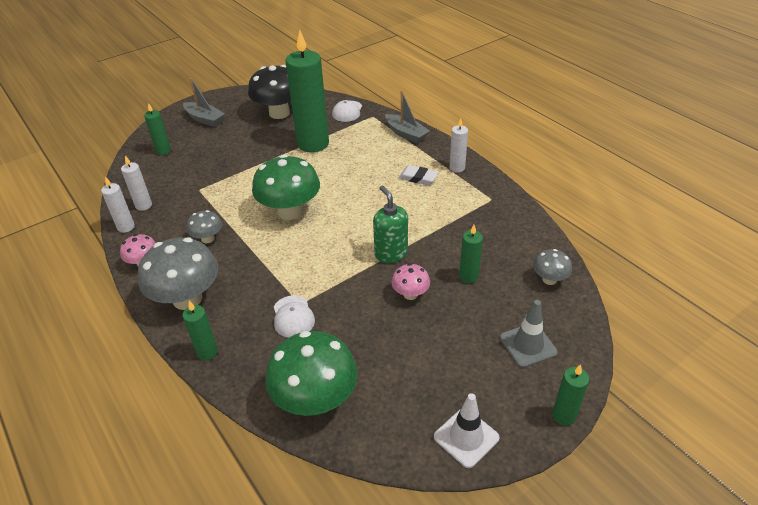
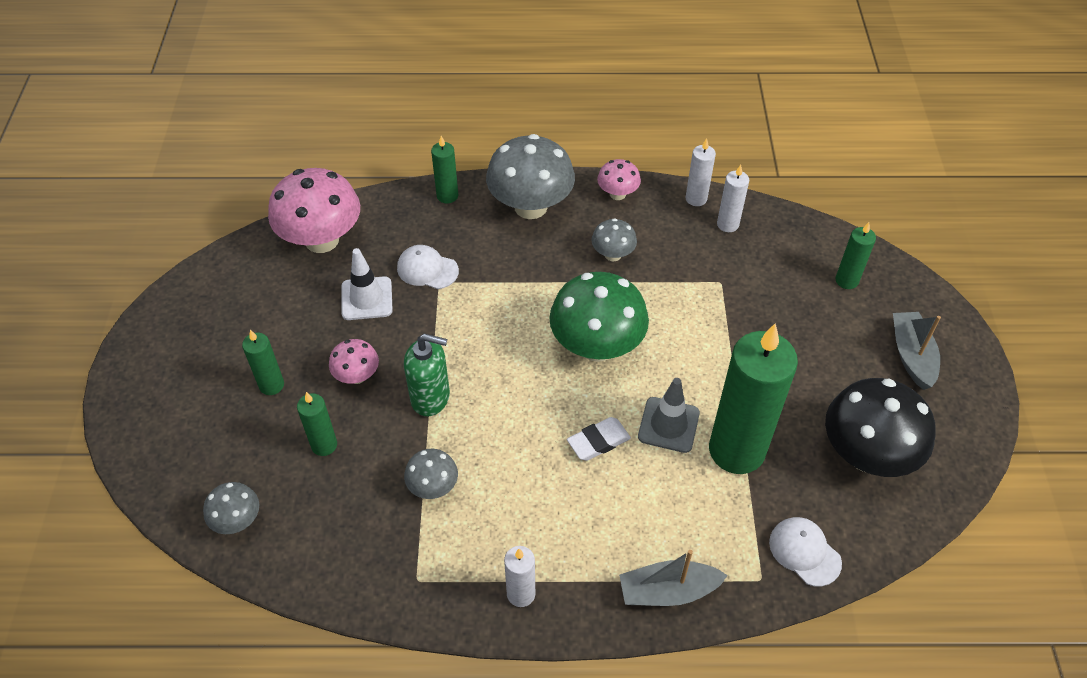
camera: 125 degrees right, 10 degrees up
grey boat [183,78,225,127] -> grey boat turned 105 degrees clockwise [893,312,941,390]
green mushroom [265,331,358,416] -> pink mushroom [268,168,360,253]
white eraser [399,165,438,185] -> white eraser moved to [567,417,631,461]
white traffic cone [434,393,500,468] -> white traffic cone moved to [341,248,393,320]
grey traffic cone [500,300,558,368] -> grey traffic cone moved to [638,378,700,453]
green candle [552,364,589,426] -> green candle moved to [242,330,284,395]
none -> grey mushroom [404,449,458,499]

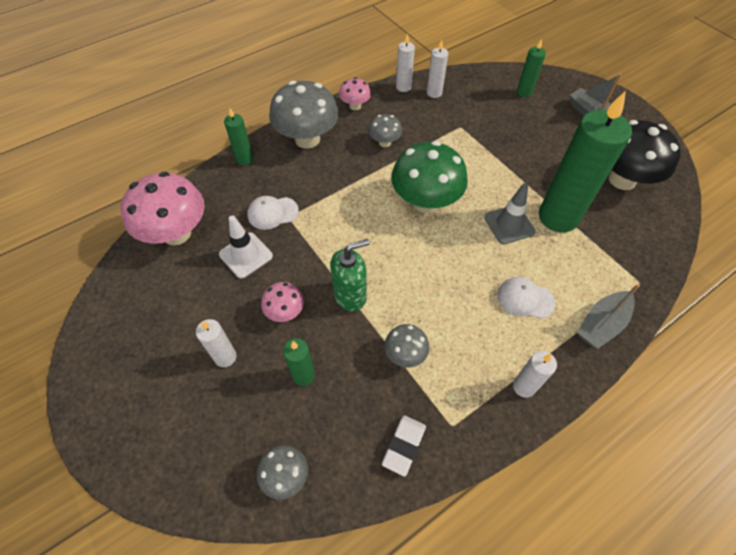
camera: 35 degrees left, 5 degrees up
green candle [242,330,284,395] -> white candle [196,319,237,367]
white eraser [567,417,631,461] -> white eraser moved to [382,415,426,477]
white cap [769,517,842,586] -> white cap moved to [497,277,556,319]

